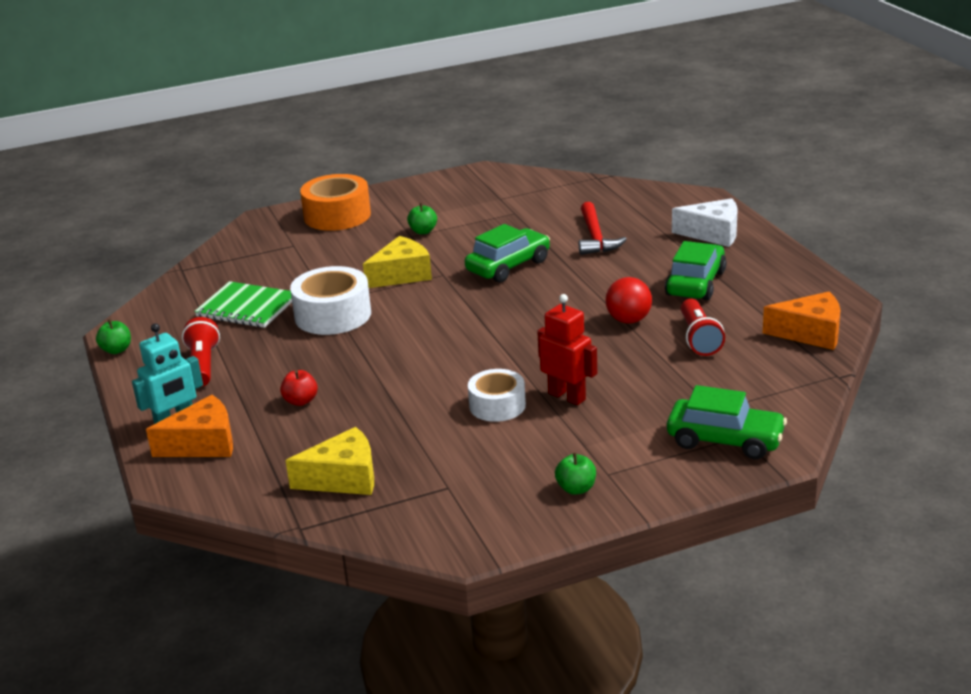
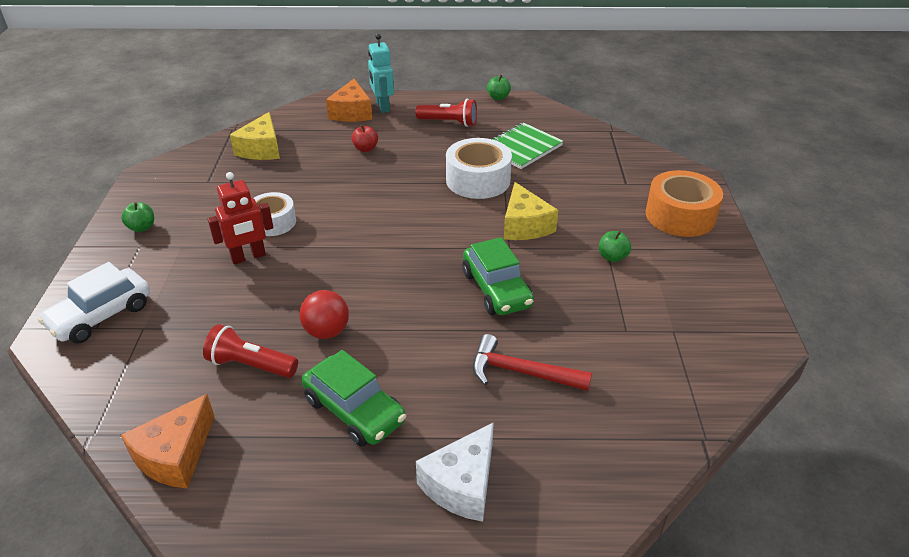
camera: 110 degrees right, 10 degrees up
green car [667,385,787,459] -> white car [38,262,150,343]

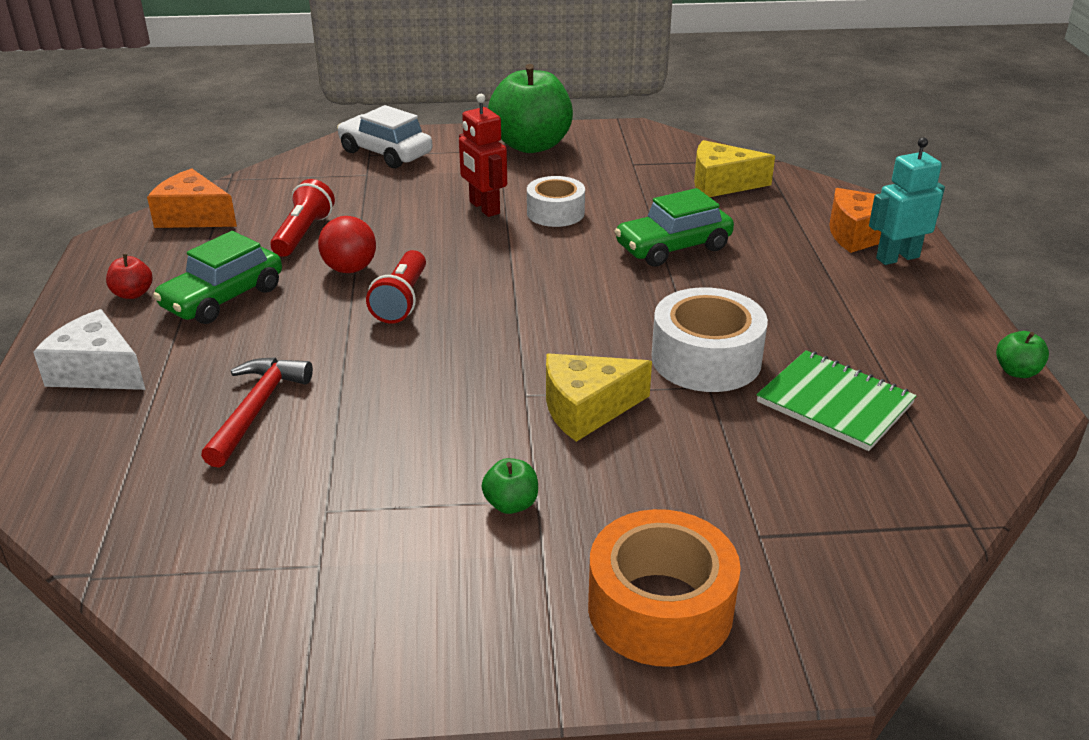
camera: 85 degrees right, 5 degrees down
green apple [121,202,154,232] -> green apple [488,64,573,153], size x2.43
red apple [352,125,378,152] -> red apple moved to [106,254,153,299]
red flashlight [415,99,477,127] -> red flashlight moved to [366,250,426,323]
green car [462,237,534,315] -> green car moved to [614,188,734,267]

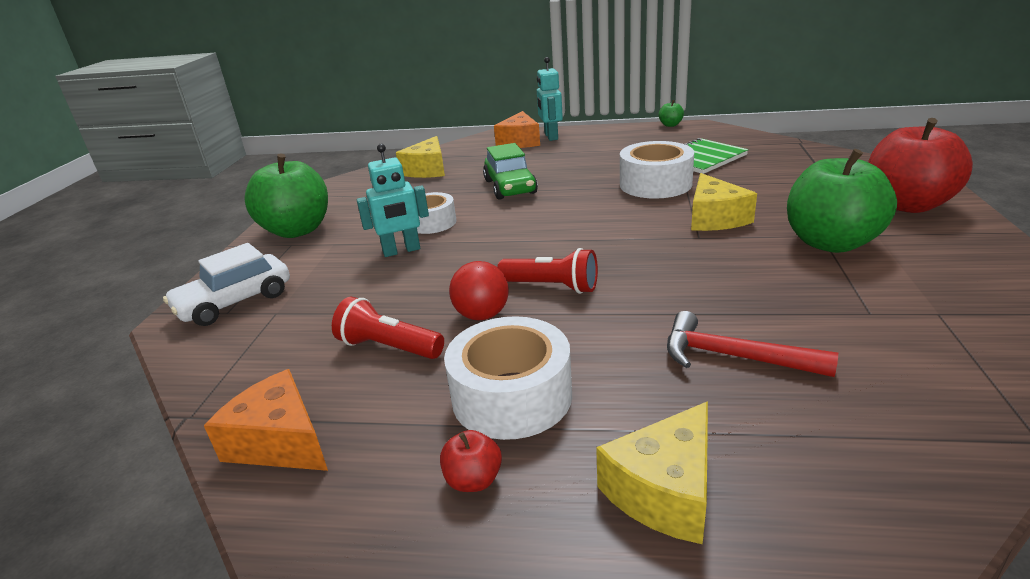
camera: 75 degrees left, 5 degrees down
white cheese [33,309,145,390] -> yellow cheese [596,401,708,544]
orange cheese [147,168,237,228] -> orange cheese turned 90 degrees clockwise [204,369,328,471]
green car [153,231,282,324] -> white tape [444,316,572,440]
red robot [459,94,507,217] -> turquoise robot [357,144,429,257]
green apple [482,458,538,514] -> green apple [787,149,897,253], size x2.43
orange tape [588,509,741,667] -> red apple [868,118,973,213]

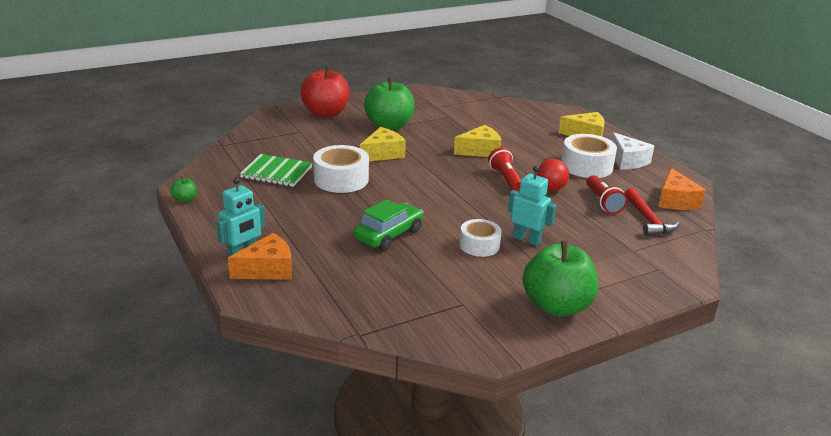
camera: 130 degrees left, 0 degrees up
white car [163,243,290,326] -> none
yellow cheese [396,136,445,178] -> yellow cheese moved to [454,125,501,157]
red apple [440,430,502,492] -> white cheese [611,132,654,169]
red hammer [667,311,838,377] -> red hammer moved to [625,188,679,236]

